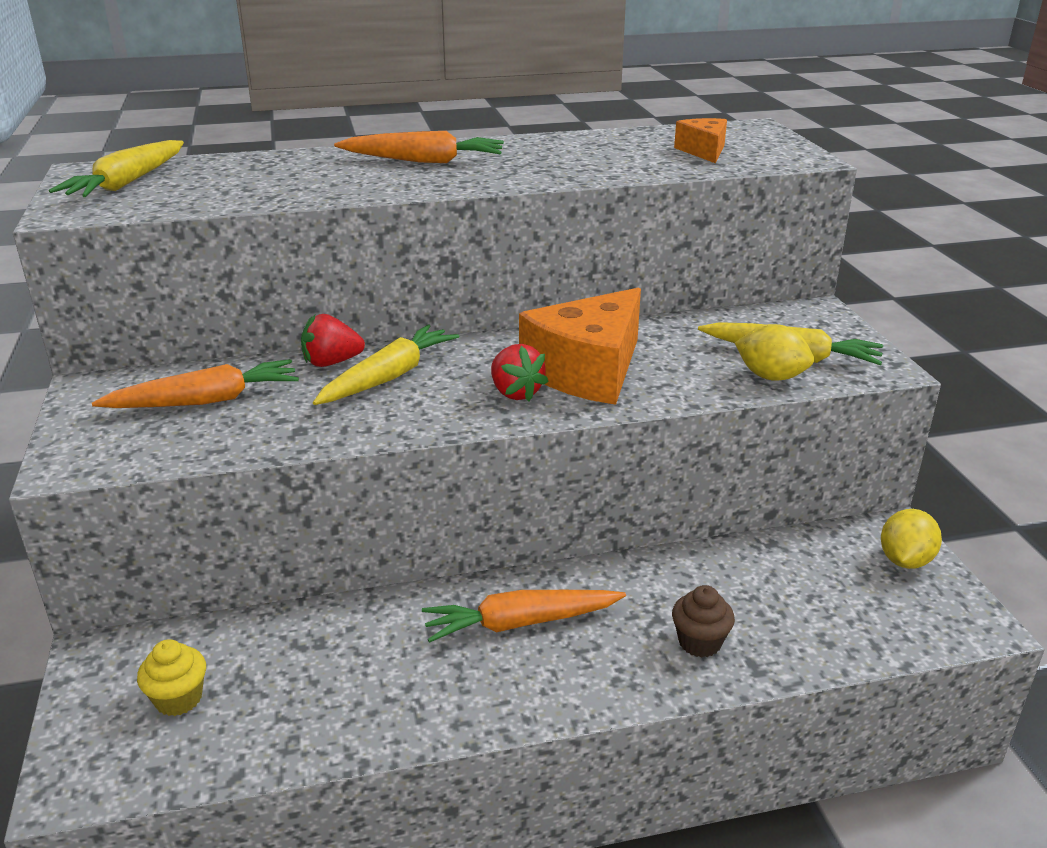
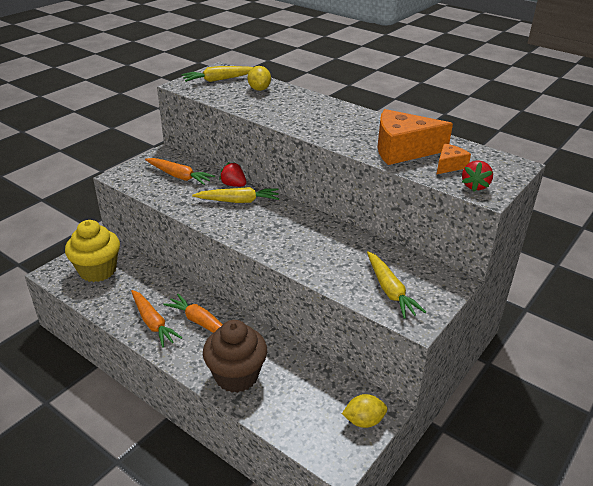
camera: 50 degrees right, 5 degrees up
yellow cupcake [137,639,206,716] -> yellow cupcake [65,220,120,282], size x2.13
orange carrot [334,131,504,163] -> orange carrot moved to [131,290,182,347]
red strawberry [491,344,549,401] -> red strawberry moved to [462,161,493,192]
orange cheese [519,287,641,405] -> orange cheese moved to [377,109,453,165]
brown cupcake [672,585,735,657] -> brown cupcake [203,320,267,393], size x2.13
yellow lemon [735,324,814,381] -> yellow lemon moved to [248,66,271,91]

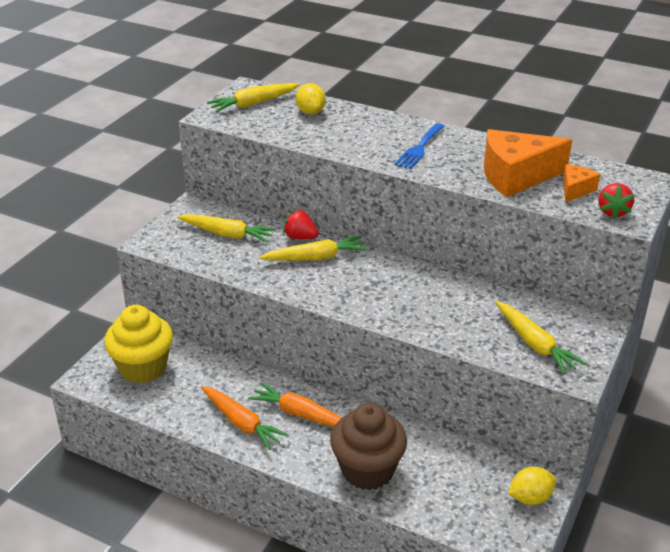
camera: 10 degrees left, 0 degrees up
orange carrot [145,158,215,185] -> yellow carrot [177,214,276,242]
none -> blue fork [394,123,445,169]

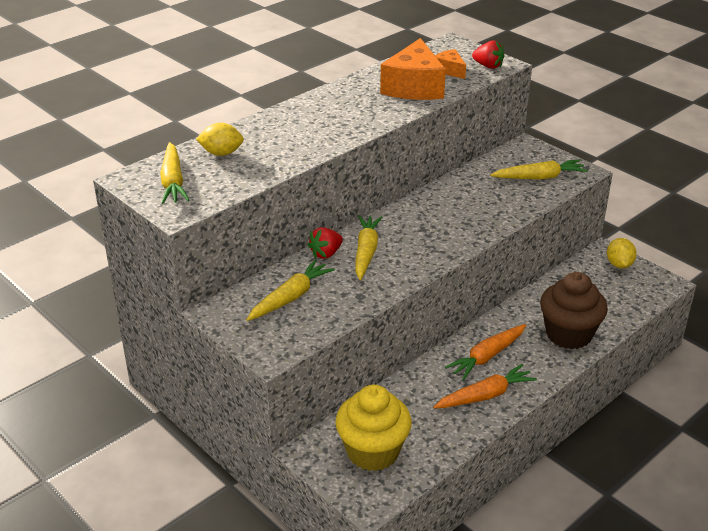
camera: 70 degrees left, 0 degrees up
blue fork [394,123,445,169] -> none

